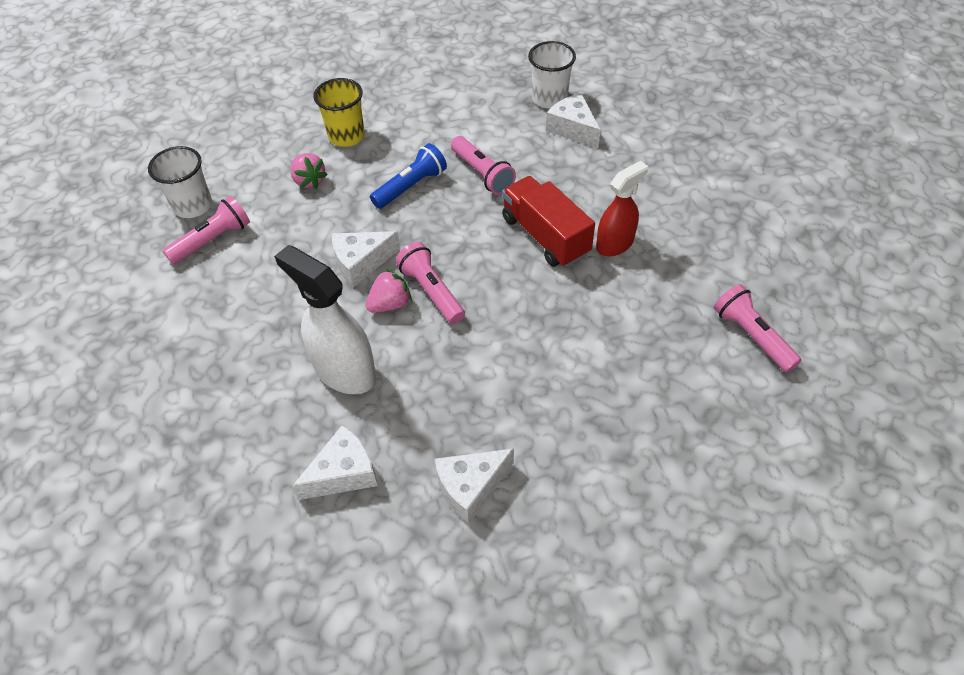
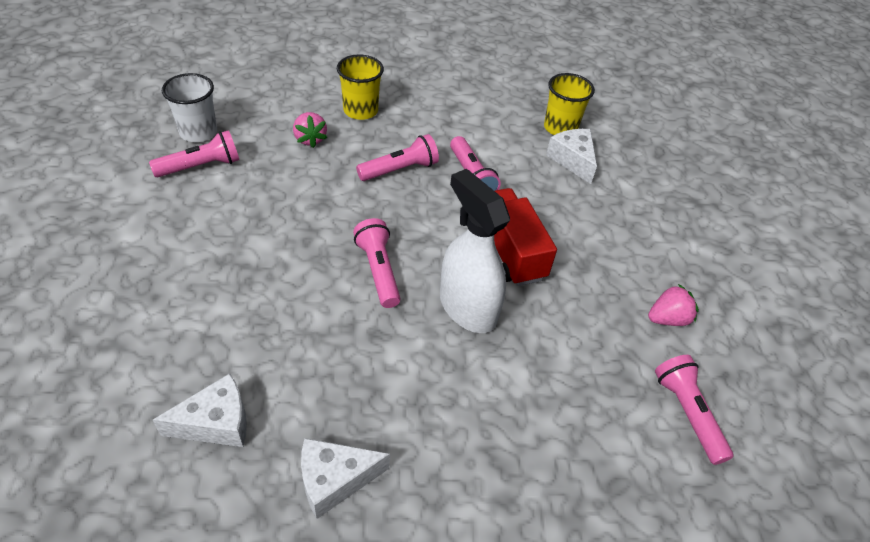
camera: 10 degrees right, 5 degrees down
white spray bottle [274,245,376,394] -> white spray bottle moved to [440,169,510,333]
white cheese [332,231,400,287] -> none
pink strawberry [365,269,412,313] -> pink strawberry moved to [648,284,699,326]
blue flashlight [370,143,447,209] -> pink flashlight [356,134,439,181]
white cup [528,41,576,108] -> yellow cup [544,73,595,135]
red spray bottle [596,161,648,256] -> none

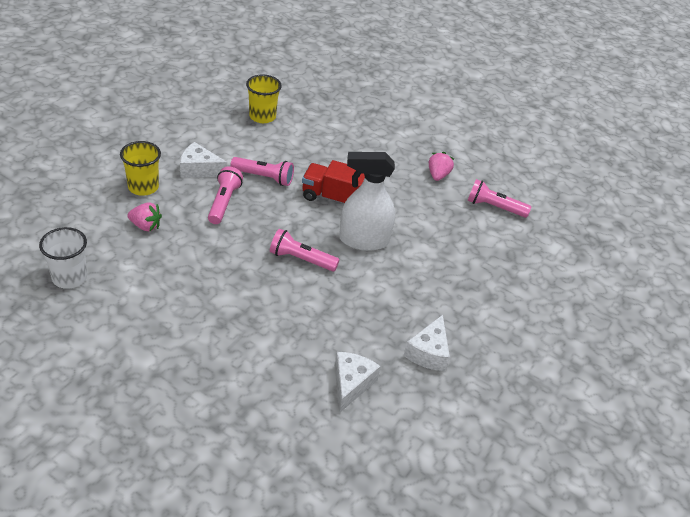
camera: 55 degrees left, 5 degrees down
pink flashlight [149,130,239,177] -> none
white cheese [546,129,597,184] -> white cheese moved to [180,142,227,178]

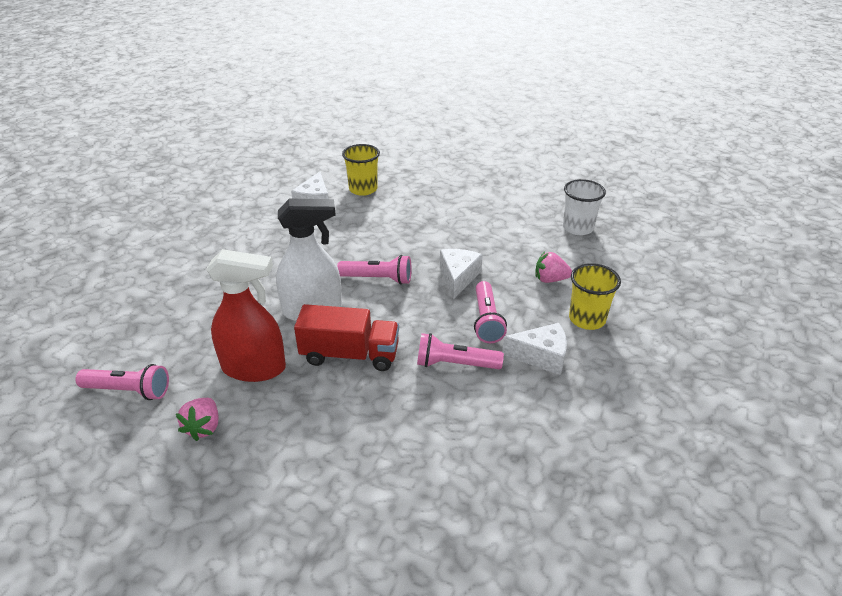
camera: 175 degrees right, 5 degrees down
yellow cup [246,74,282,123] -> yellow cup moved to [342,144,380,196]
white cheese [404,315,450,371] -> white cheese moved to [440,249,483,299]
none -> red spray bottle [206,249,286,382]

